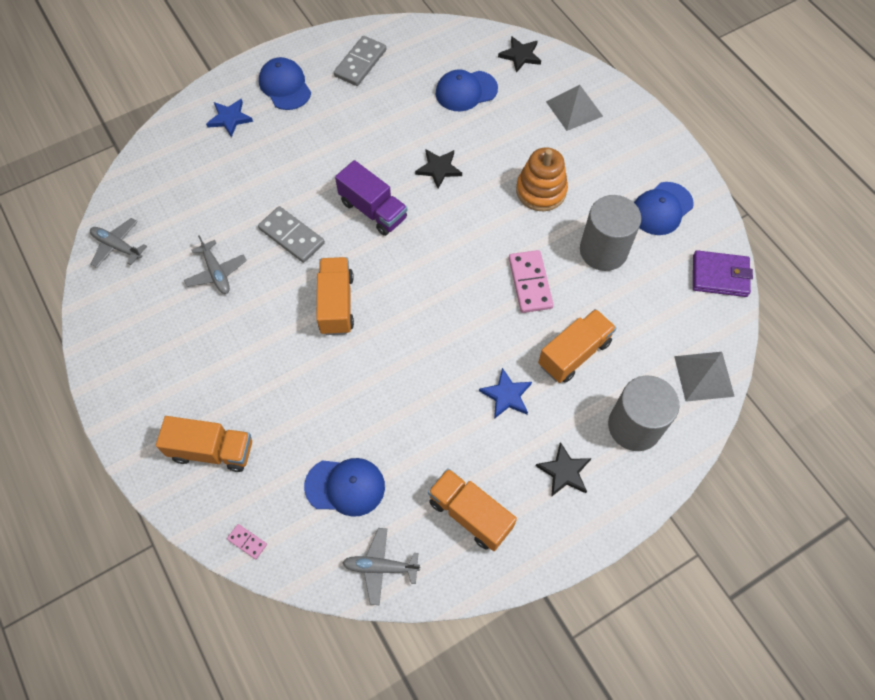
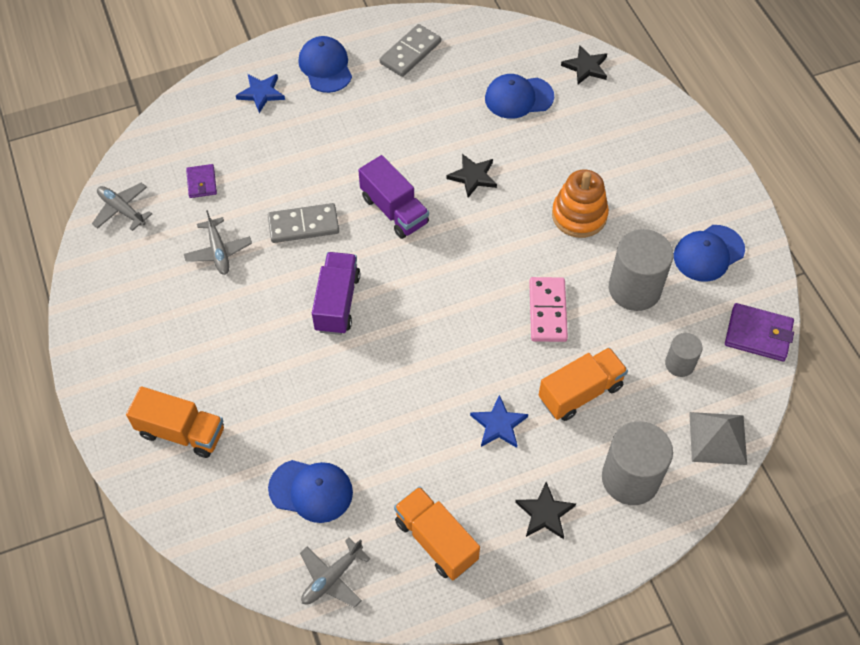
camera: 10 degrees right, 5 degrees down
pink domino [227,524,267,559] -> none
grey domino [258,206,325,263] -> grey domino turned 60 degrees counterclockwise [268,203,339,243]
orange truck [316,257,354,335] -> purple truck [312,252,360,335]
grey plane [342,528,420,605] -> grey plane turned 60 degrees counterclockwise [300,537,371,608]
grey pyramid [546,85,603,131] -> none
none -> purple wallet [186,164,217,198]
none -> grey cylinder [665,333,702,377]

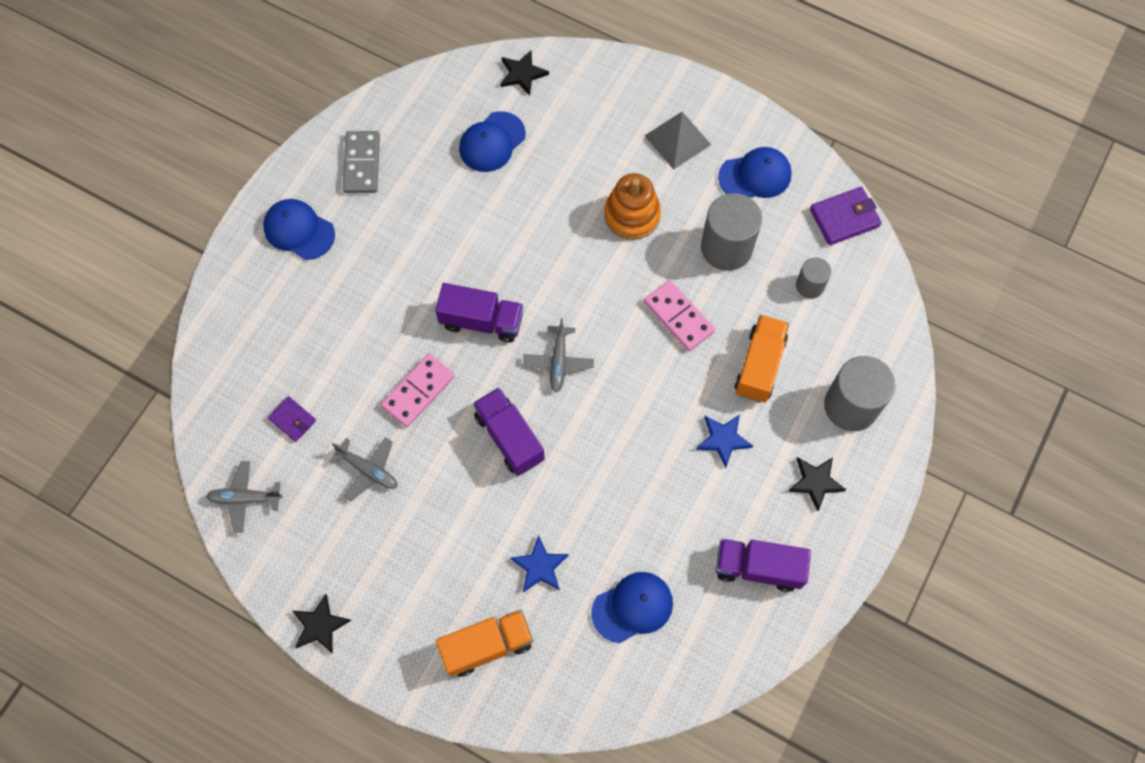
camera: 40 degrees left, 10 degrees up
blue star [236,74,285,113] -> blue star moved to [510,535,569,592]
grey domino [268,203,339,243] -> pink domino [381,354,455,427]
grey plane [300,537,371,608] -> grey plane moved to [523,318,594,392]
orange truck [394,486,480,580] -> purple truck [716,539,811,592]
black star [447,154,497,197] -> black star moved to [293,594,351,654]
blue cap [674,225,745,282] -> blue cap turned 120 degrees counterclockwise [718,147,792,198]
grey pyramid [689,412,747,465] -> grey pyramid moved to [645,112,711,170]

